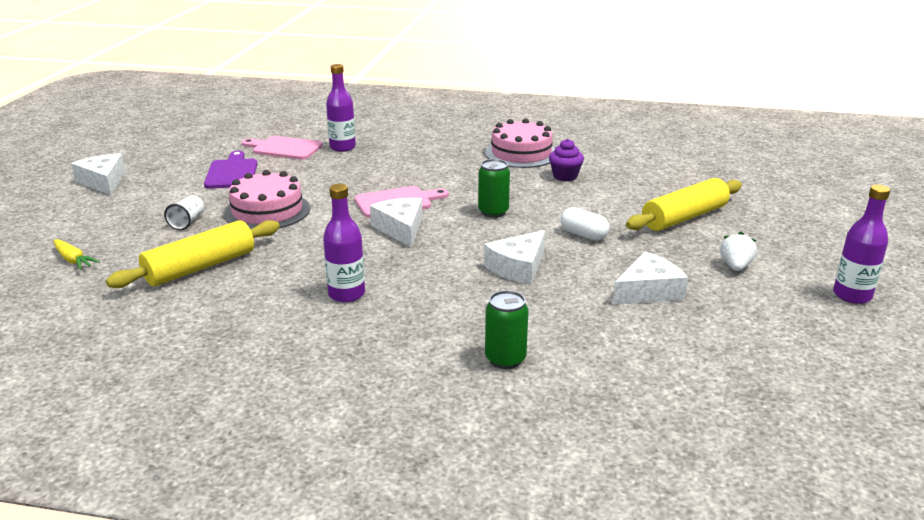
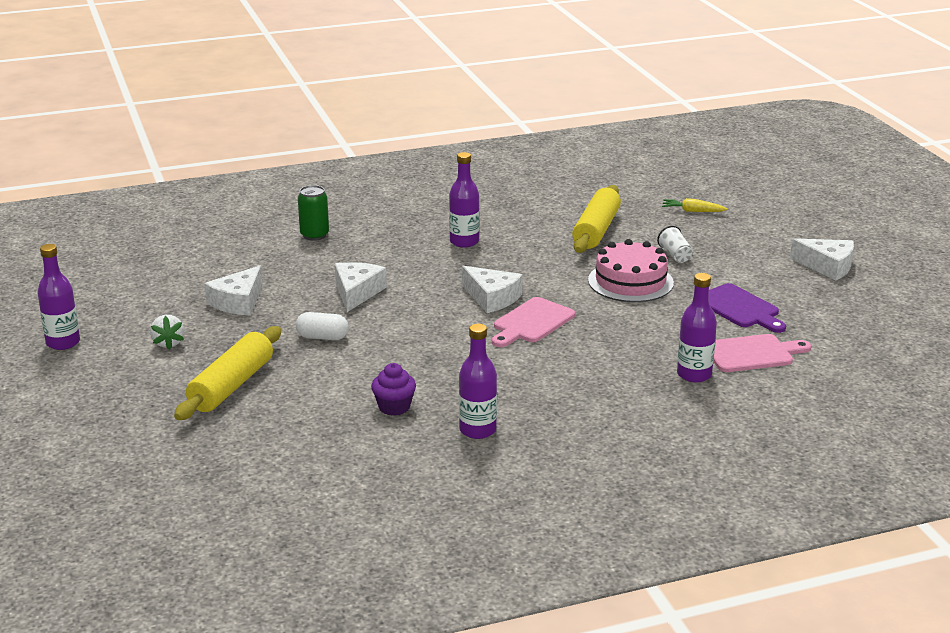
camera: 150 degrees right, 0 degrees up
green can [478,159,510,218] -> none
pink cake [485,118,555,168] -> purple bottle [459,324,497,439]

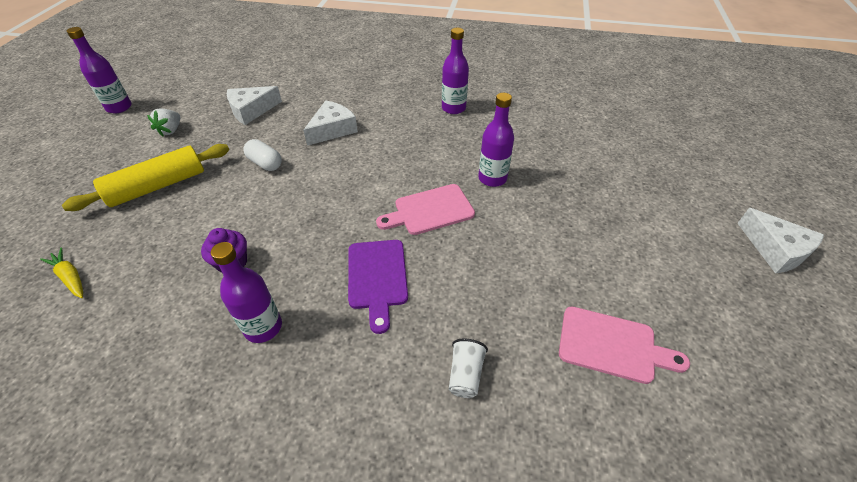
camera: 30 degrees right, 20 degrees up
green can [298,185,329,241] -> none
white cheese [462,266,523,313] -> none
yellow rolling pin [572,185,621,253] -> none
pink cake [588,239,674,302] -> none
white cup [657,226,693,263] -> white cup moved to [449,339,488,398]
yellow carrot [662,198,728,212] -> yellow carrot moved to [40,248,83,298]
purple bottle [677,273,717,383] -> purple bottle moved to [478,93,514,187]
purple cutting board [708,283,786,333] -> purple cutting board moved to [348,240,408,334]

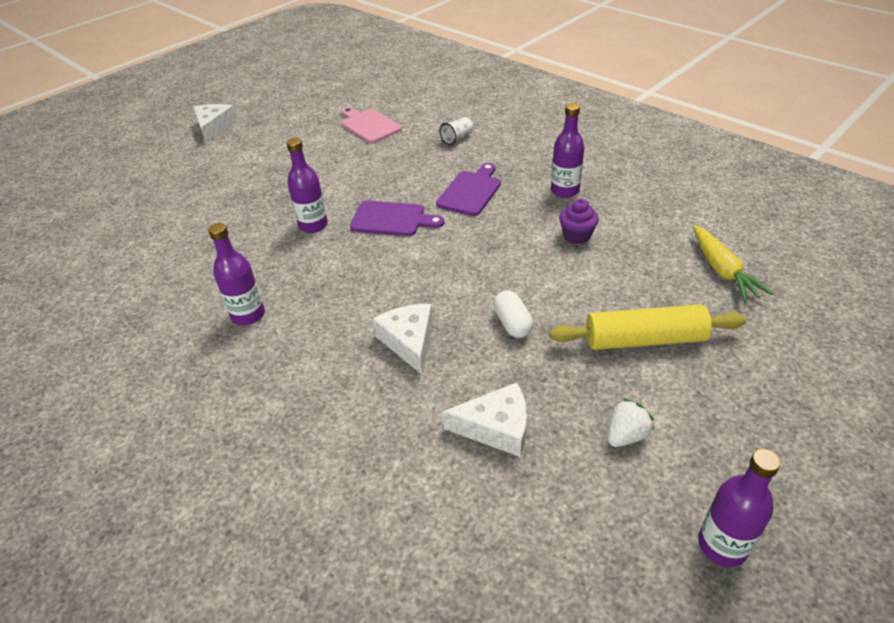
camera: 145 degrees left, 5 degrees down
yellow carrot [40,248,83,298] -> yellow carrot [693,225,773,302], size x1.53
white cheese [303,100,358,146] -> white cheese turned 90 degrees clockwise [373,304,433,375]
pink cutting board [376,184,475,235] -> purple cutting board [350,201,444,236]

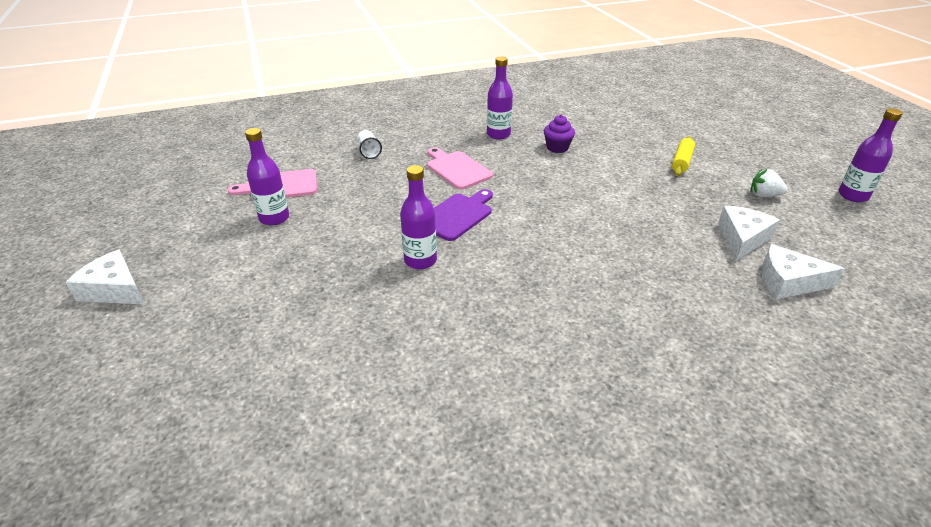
camera: 65 degrees left, 5 degrees down
purple bottle [208,223,265,325] -> purple bottle moved to [245,128,289,226]
white cheese [373,304,433,375] -> white cheese moved to [762,244,845,299]
purple cutting board [436,163,501,216] -> pink cutting board [427,147,493,190]
white capsule [494,290,533,338] -> none
yellow rolling pin [549,304,746,350] -> yellow rolling pin [672,136,695,176], size x0.61
white strawberry [608,398,654,447] -> white strawberry turned 60 degrees counterclockwise [750,169,788,197]
yellow carrot [693,225,773,302] -> none

